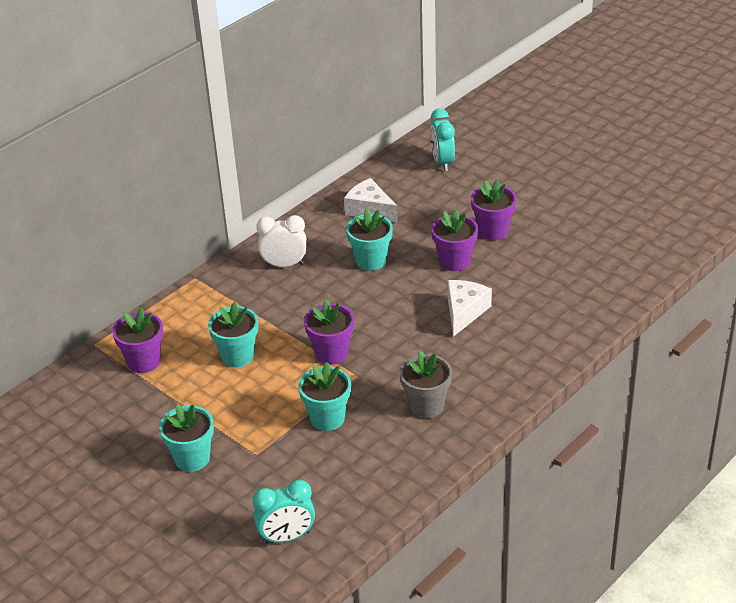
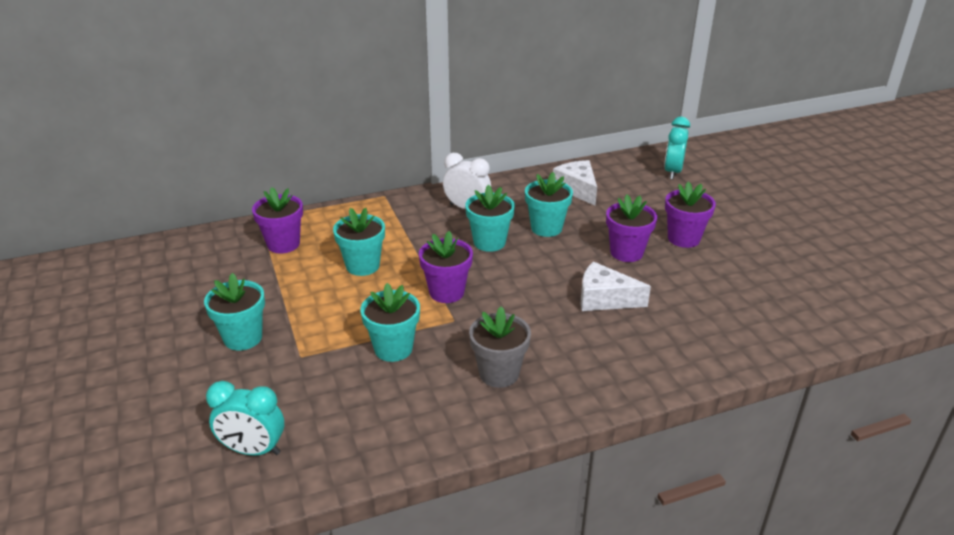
camera: 25 degrees right, 5 degrees down
white cheese [447,280,492,337] -> white cheese turned 120 degrees counterclockwise [581,262,651,311]
none -> turquoise flower pot [465,185,515,252]

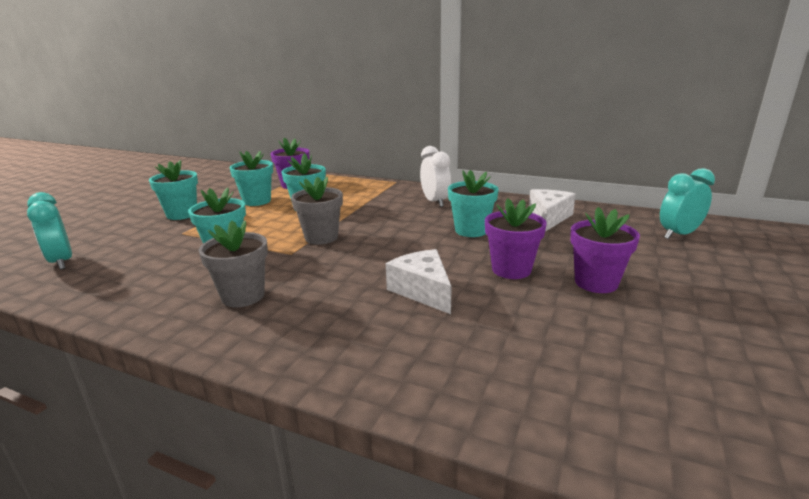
camera: 45 degrees right, 10 degrees down
purple flower pot [419,231,473,303] -> grey flower pot [291,177,343,245]
turquoise flower pot [465,185,515,252] -> turquoise flower pot moved to [230,151,273,206]

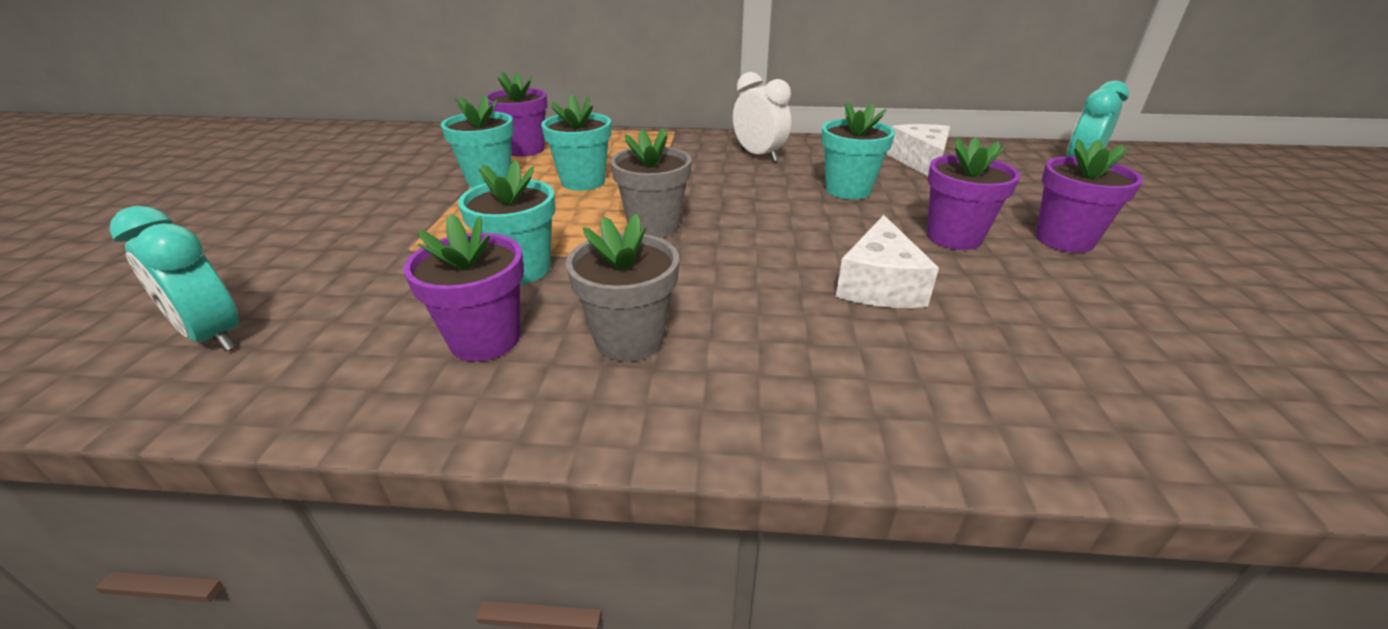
camera: 20 degrees left, 10 degrees up
turquoise flower pot [149,160,198,220] -> none
white cheese [386,249,452,314] -> white cheese turned 120 degrees counterclockwise [836,215,939,308]
none -> purple flower pot [403,214,524,362]

